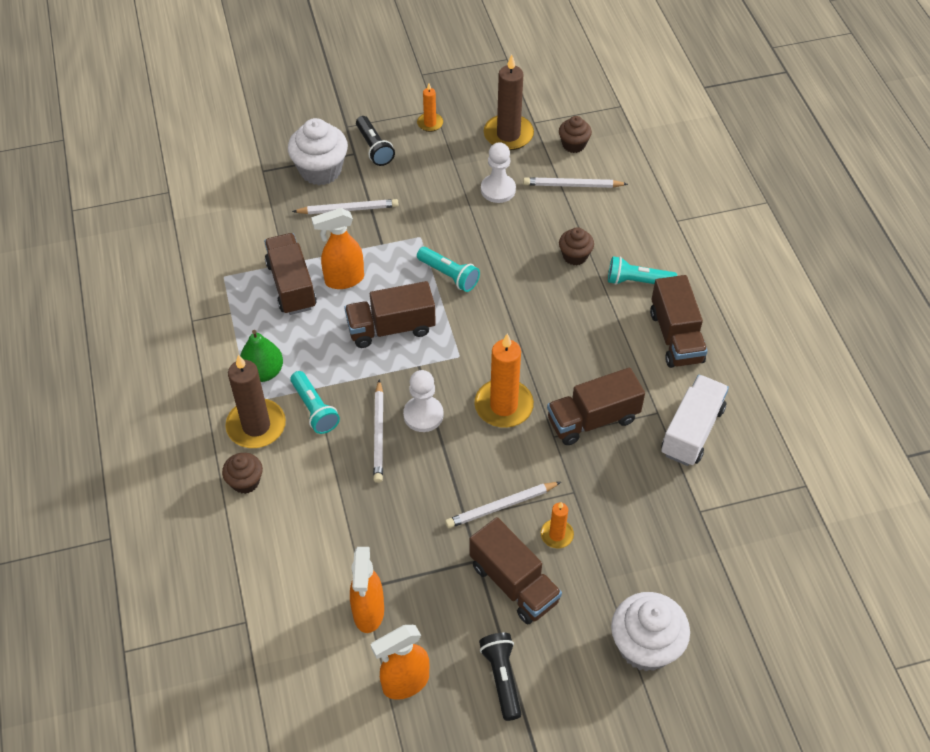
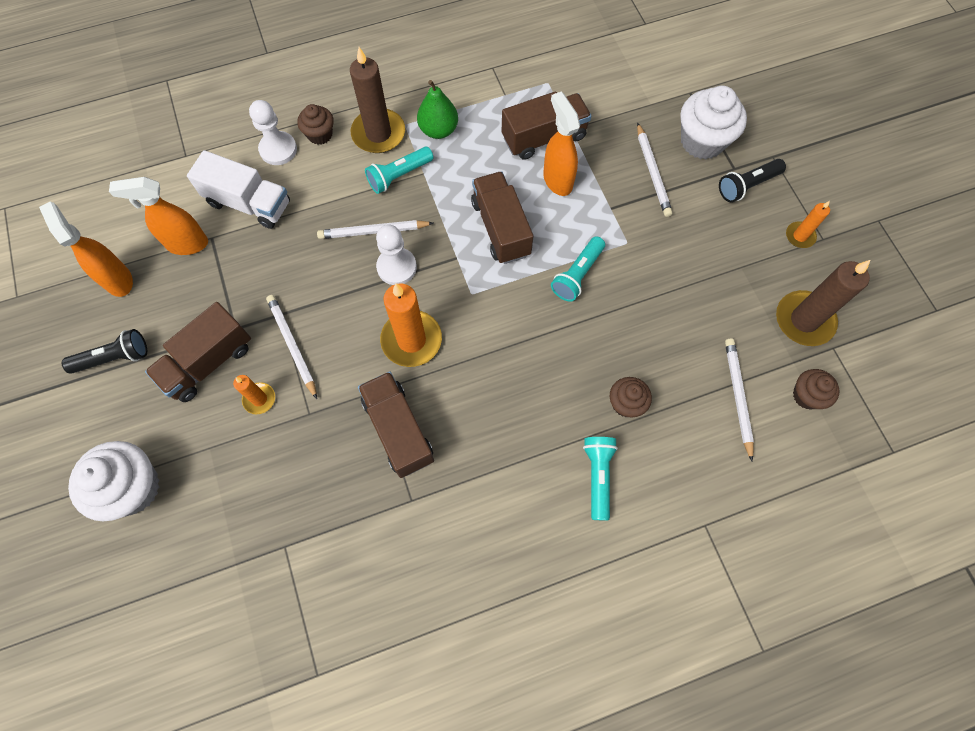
camera: 85 degrees right, 15 degrees up
white pawn [481,142,516,203] -> white pawn moved to [249,100,297,165]
brown truck [650,275,708,368] -> none
white truck [661,375,729,466] -> white truck moved to [187,150,290,229]

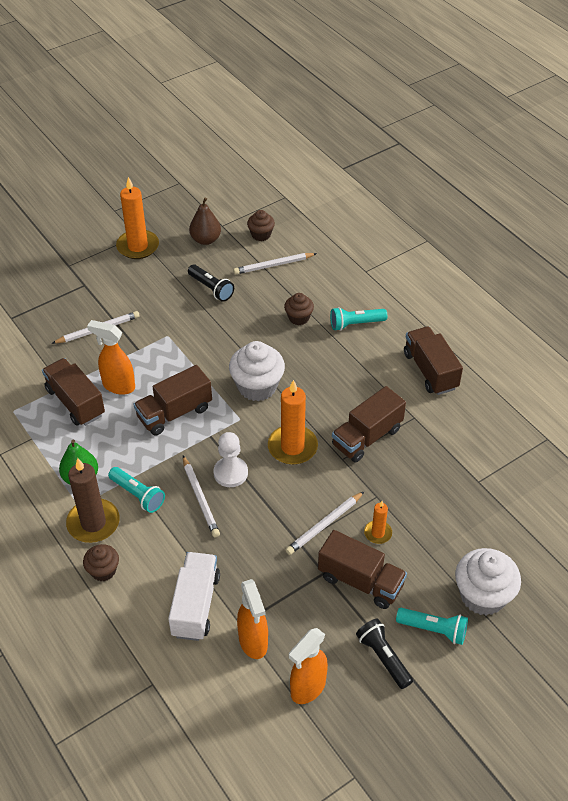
camera: 105 degrees left, 20 degrees down
white pawn [249,100,297,165] -> none
orange spray bottle [543,91,580,196] -> orange spray bottle turned 60 degrees clockwise [87,320,135,395]
turquoise flashlight [551,236,605,301] -> turquoise flashlight moved to [396,608,468,645]
white cupcake [680,86,747,159] -> white cupcake moved to [229,341,285,401]
black flashlight [719,159,786,202] -> black flashlight moved to [188,264,234,302]
brown candle [776,260,870,346] -> brown pear [189,197,221,245]
orange candle [786,201,830,248] -> orange candle [116,177,159,259], size x1.90
none -> brown truck [404,326,463,395]

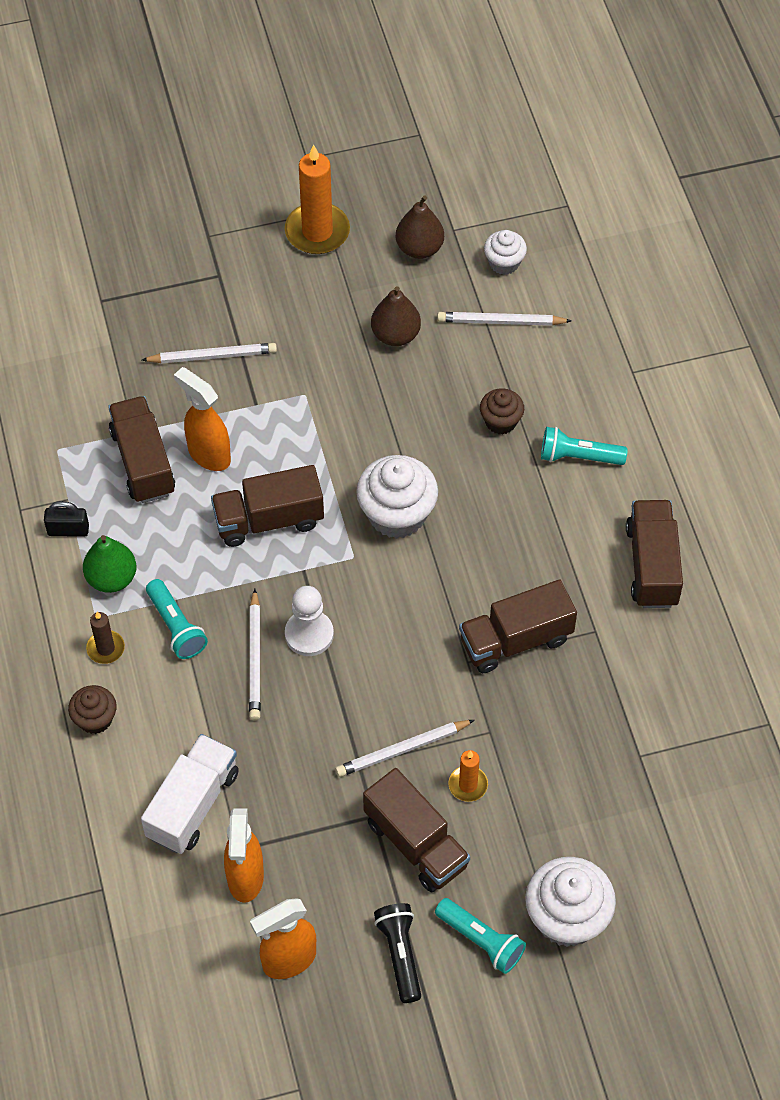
camera: 20 degrees right, 10 degrees up
brown candle [66,458,120,543] -> brown candle [86,612,125,664], size x0.53
black flashlight [188,264,234,302] -> brown pear [371,286,421,346]
brown cupcake [247,210,275,241] -> white cupcake [484,230,527,275]
orange candle [268,380,318,465] -> none
none -> black padlock [44,501,89,537]

